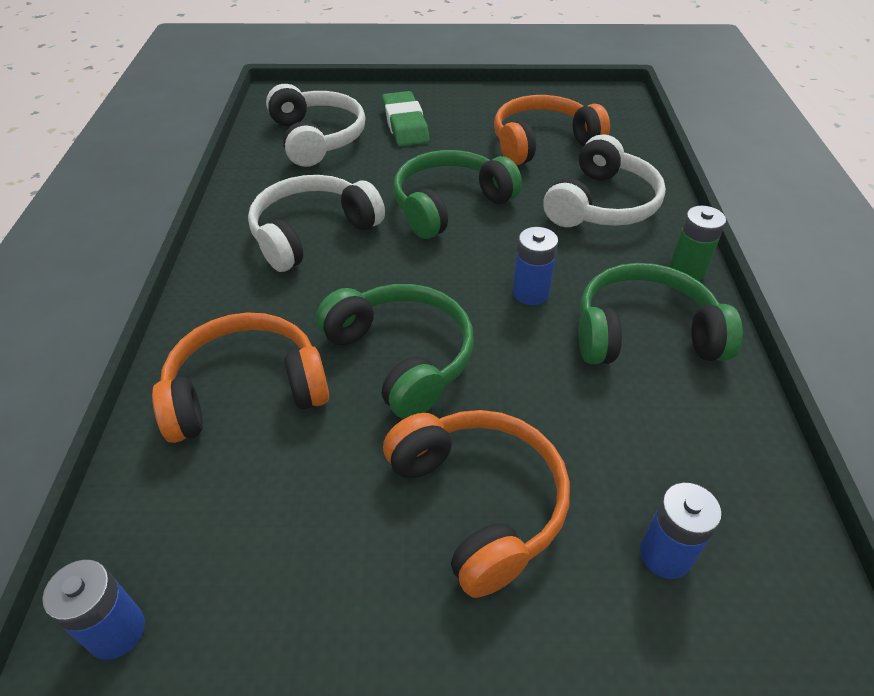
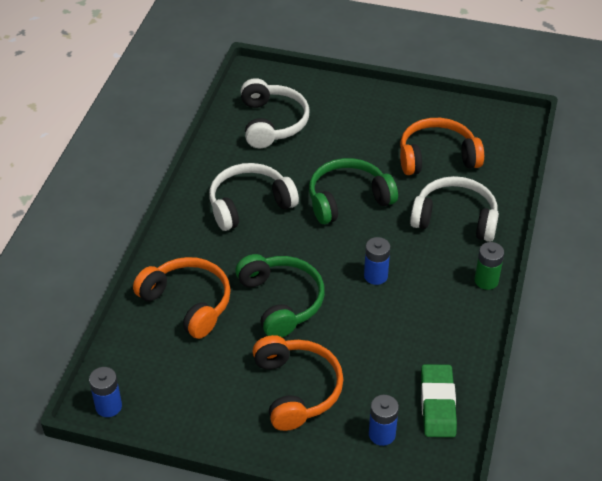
camera: 15 degrees right, 0 degrees up
orange headphones [152,312,329,443] -> orange headphones turned 45 degrees clockwise [133,257,231,339]
green eraser [382,91,430,146] -> green eraser moved to [421,364,457,437]
white headphones [543,134,666,227] -> white headphones turned 120 degrees counterclockwise [410,176,499,242]
green headphones [578,263,743,364] -> none

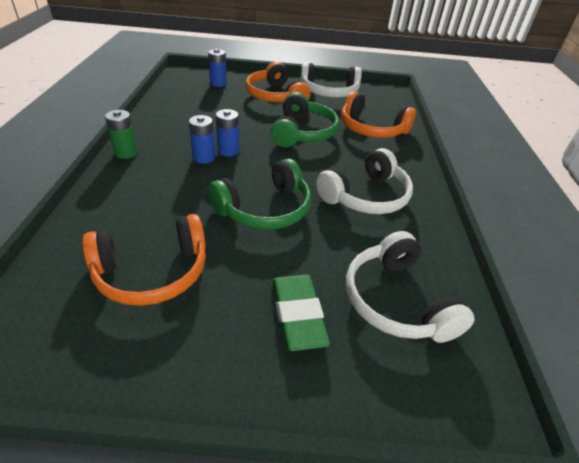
camera: 165 degrees right, 5 degrees down
blue battery [89,367,122,417] -> blue battery moved to [189,115,215,164]
green headphones [235,254,325,337] -> green headphones turned 135 degrees counterclockwise [270,92,339,147]
white headphones [410,176,499,242] -> white headphones moved to [301,62,362,97]
green eraser [421,364,457,437] -> green eraser moved to [272,275,330,351]

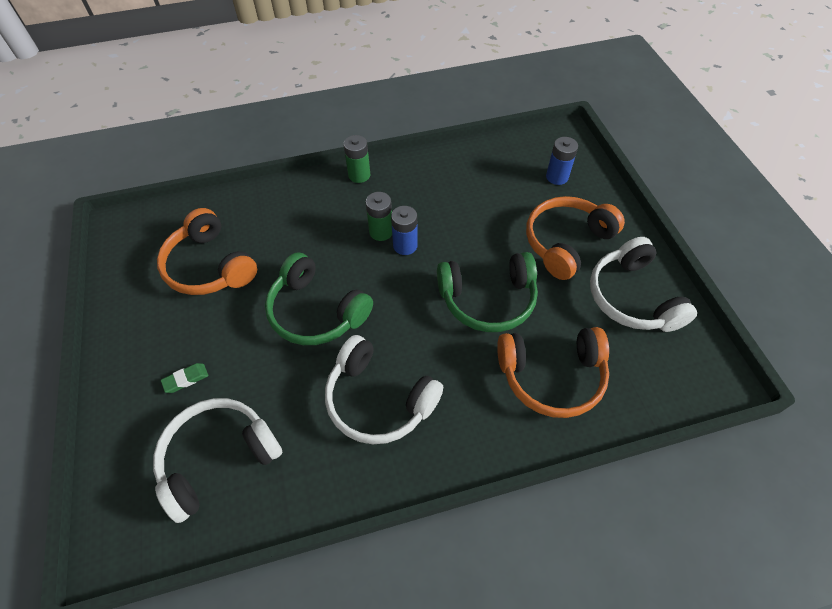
camera: 75 degrees right, 15 degrees up
blue battery [189,115,215,164] -> green battery [366,192,392,241]
green eraser [272,275,330,351] -> green eraser [161,363,208,393], size x0.50
orange headphones [341,91,416,138] -> orange headphones turned 105 degrees counterclockwise [497,327,609,418]

